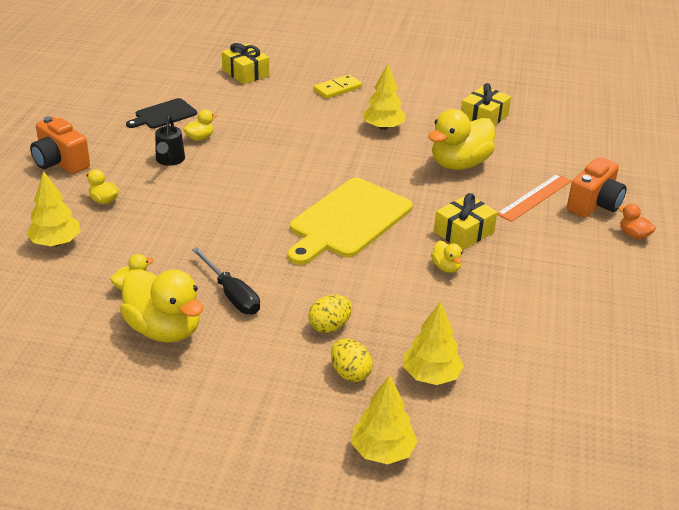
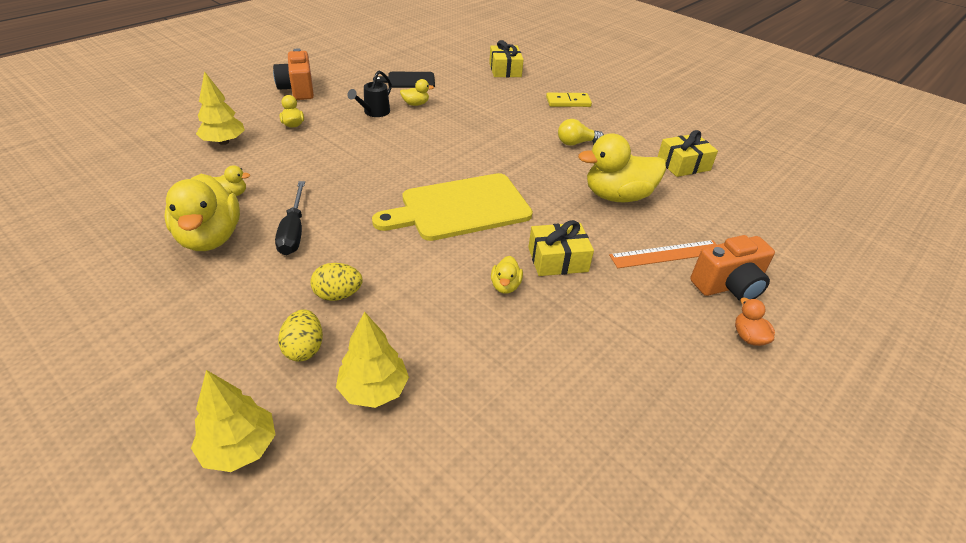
camera: 30 degrees right, 5 degrees up
yellow tree [362,64,406,130] -> yellow light bulb [558,119,604,146]

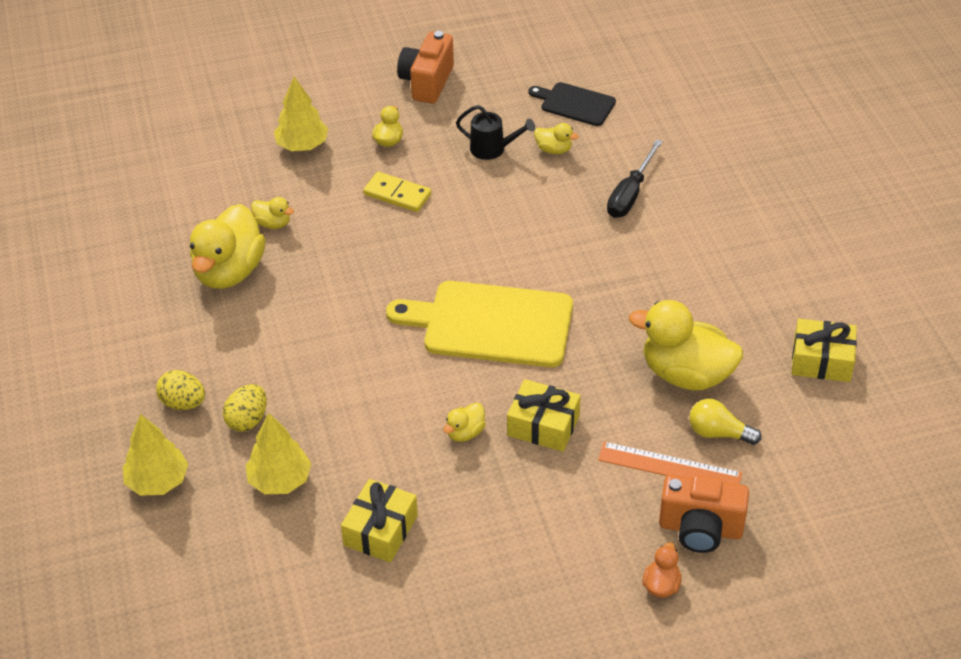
camera: 35 degrees right, 5 degrees up
black screwdriver [275,181,305,255] -> black screwdriver moved to [607,139,663,218]
yellow egg [310,263,362,301] -> yellow egg moved to [156,370,205,410]
black watering can [347,70,392,117] -> black watering can turned 135 degrees counterclockwise [456,105,535,160]
yellow gift [489,40,524,77] -> yellow gift moved to [341,479,418,562]
yellow domino [546,93,592,107] -> yellow domino moved to [363,172,431,212]
yellow light bulb [558,119,604,146] -> yellow light bulb moved to [690,399,761,445]

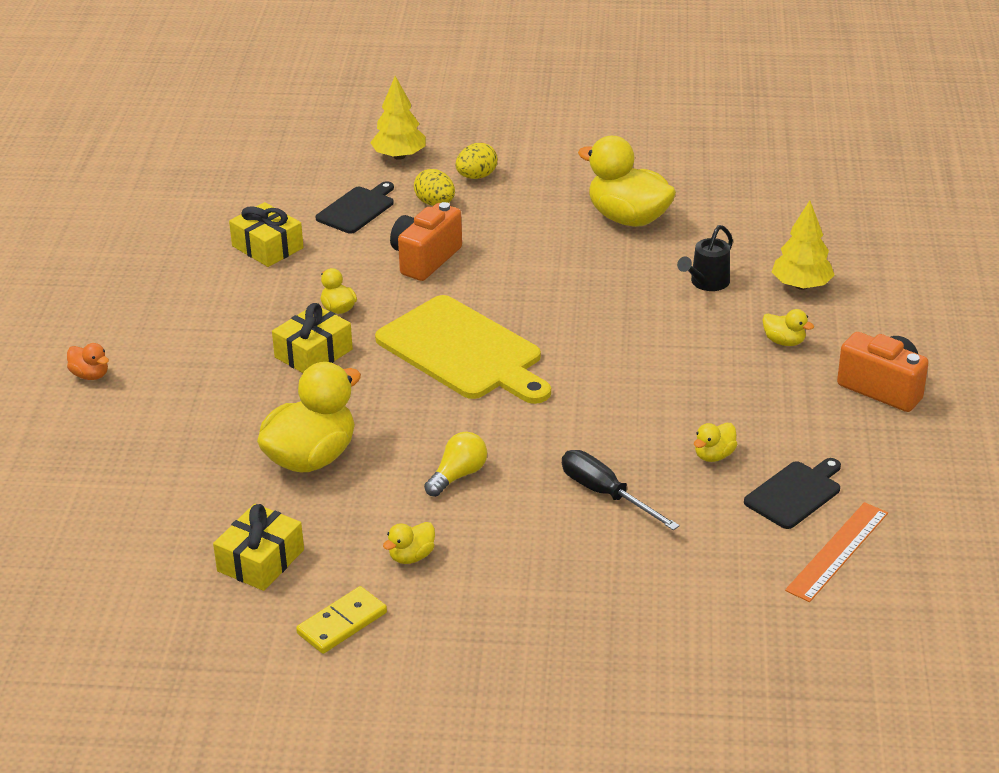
camera: 110 degrees right, 10 degrees down
yellow tree [246,413,312,494] -> black cutting board [316,181,394,234]
yellow duck [251,197,294,229] -> yellow duck moved to [383,522,435,564]
yellow domino [363,172,431,212] -> yellow domino moved to [296,586,387,654]
yellow cutting board [386,281,573,367] -> yellow cutting board turned 105 degrees clockwise [375,295,551,404]
black watering can [456,105,535,160] -> black watering can moved to [677,225,733,291]
orange ruler [598,442,742,484] -> orange ruler moved to [785,502,888,602]
orange camera [659,475,749,553] -> orange camera moved to [390,202,462,281]
yellow light bulb [690,399,761,445] -> yellow light bulb moved to [424,432,487,497]

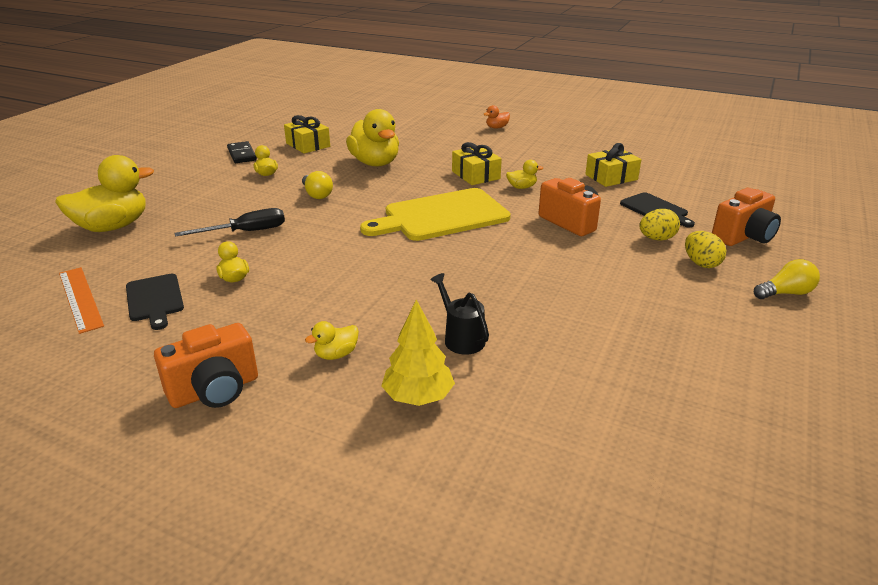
camera: 110 degrees right, 5 degrees down
yellow domino [296,586,387,654] -> black domino [227,141,257,163]
yellow tree [370,76,426,160] -> orange camera [712,188,781,246]
yellow duck [578,136,676,227] -> yellow duck moved to [55,155,154,232]
none -> yellow light bulb [754,259,820,299]

